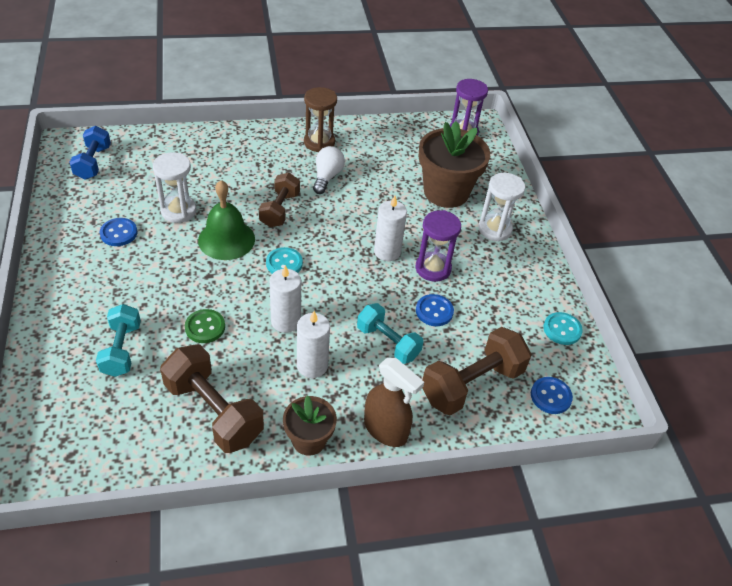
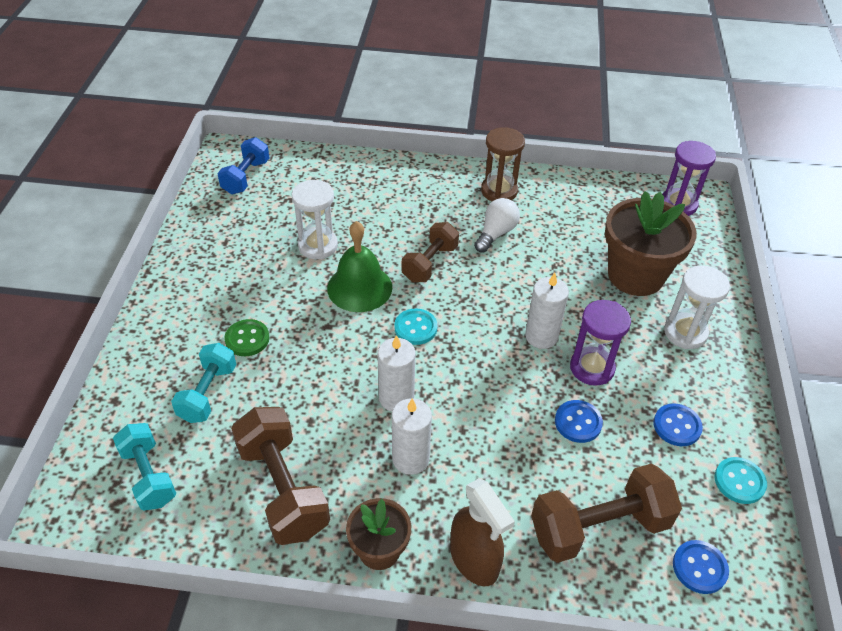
camera: 20 degrees right, 0 degrees up
blue button [99,218,138,246] -> blue button moved to [653,403,703,446]
green button [185,309,225,343] -> green button moved to [225,319,269,356]
turquoise dumbbell [357,303,423,364] -> turquoise dumbbell moved to [113,423,176,511]

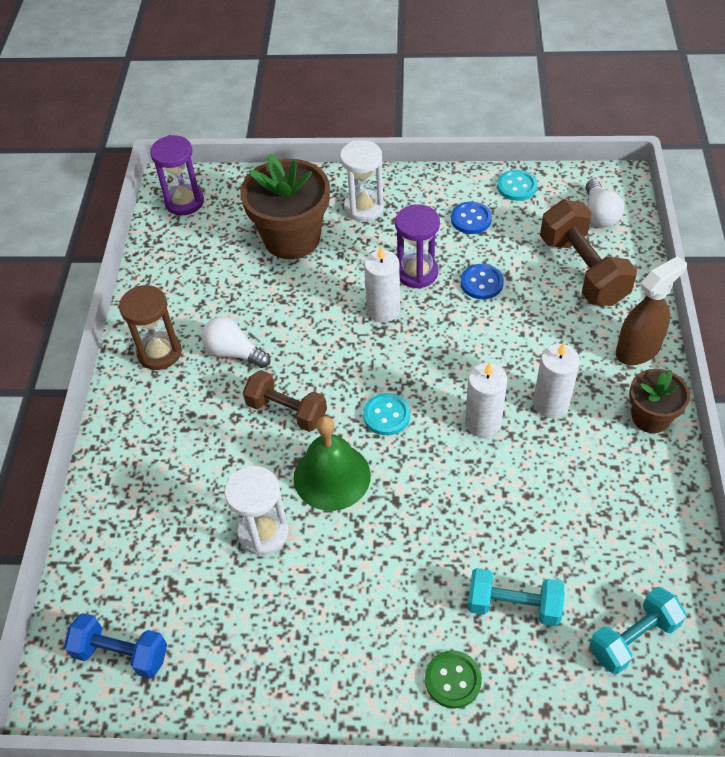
camera: 90 degrees left, 5 degrees up
green button [225,319,269,356] -> green button moved to [425,650,482,709]
brown dumbbell [231,407,330,545] -> none
blue button [673,540,729,594] -> white light bulb [586,179,624,227]

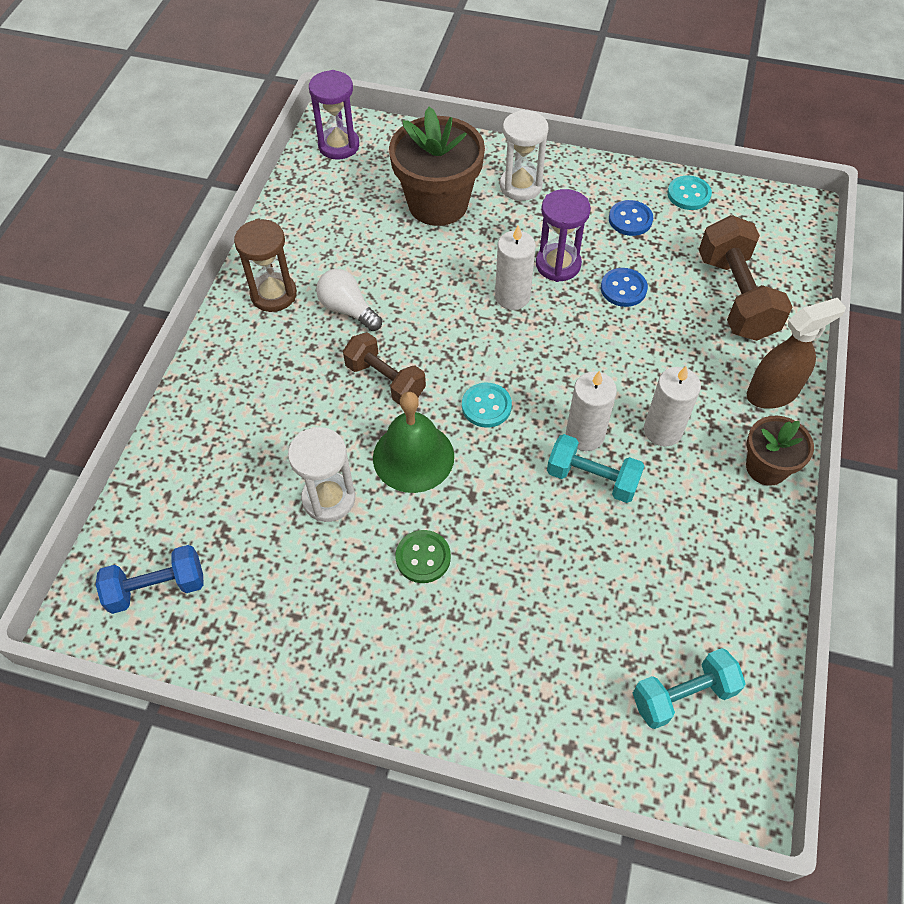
camera: 10 degrees right, 5 degrees up
blue dumbbell [64,613,167,679] -> blue dumbbell turned 45 degrees counterclockwise [96,545,204,614]
green button [425,650,482,709] -> green button moved to [395,530,451,583]
turquoise dumbbell [467,568,564,626] -> turquoise dumbbell moved to [547,434,644,503]
white light bulb [586,179,624,227] -> none

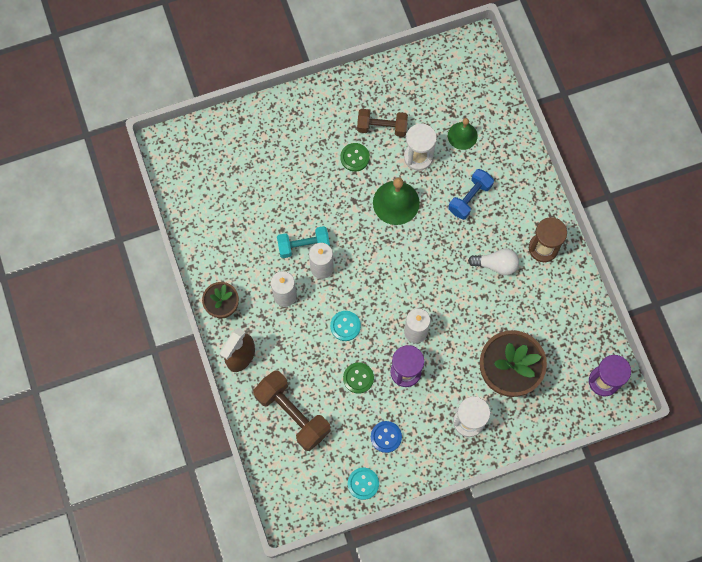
camera: 145 degrees right, 15 degrees up
blue dumbbell [96,545,204,614] -> blue dumbbell moved to [448,169,494,220]
brown dumbbell [343,332,426,405] -> brown dumbbell moved to [357,109,408,137]
turquoise button [462,383,512,428] -> turquoise button moved to [330,311,361,341]
blue button [601,268,648,307] -> green button [343,363,374,394]
turquoise dumbbell [633,648,746,729] -> none
none -> green bell [448,118,477,150]

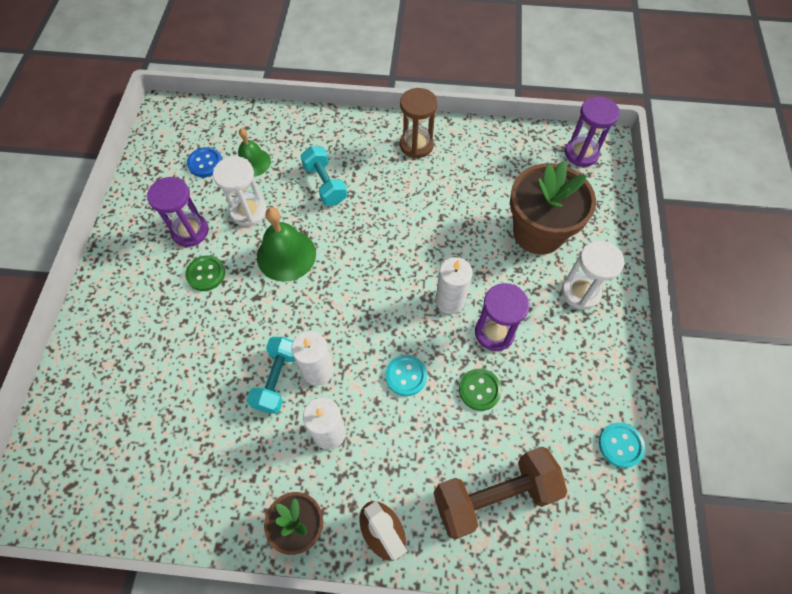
camera: 65 degrees left, 10 degrees down
brown dumbbell [357,109,408,137] -> purple hourglass [147,177,209,247]
blue button [371,421,402,453] -> blue button moved to [187,147,223,177]
blue dumbbell [448,169,494,220] -> turquoise dumbbell [301,146,347,205]
white light bulb [468,249,519,275] -> none

